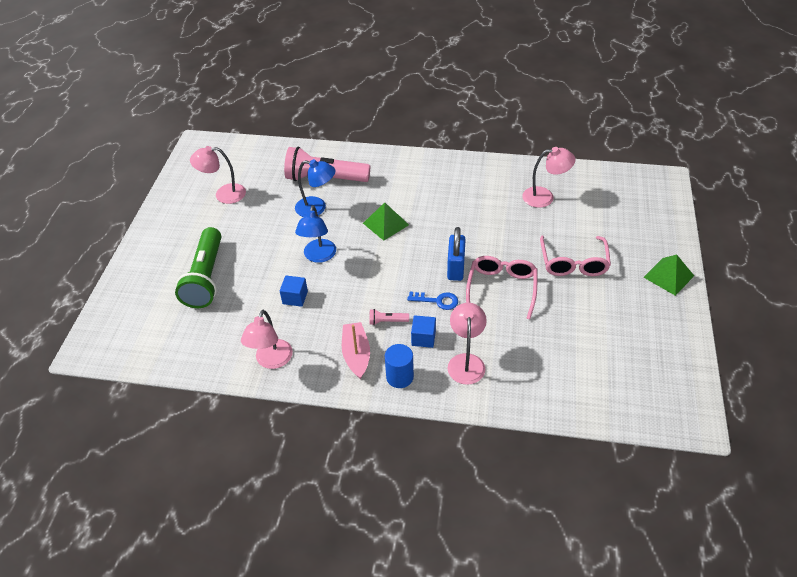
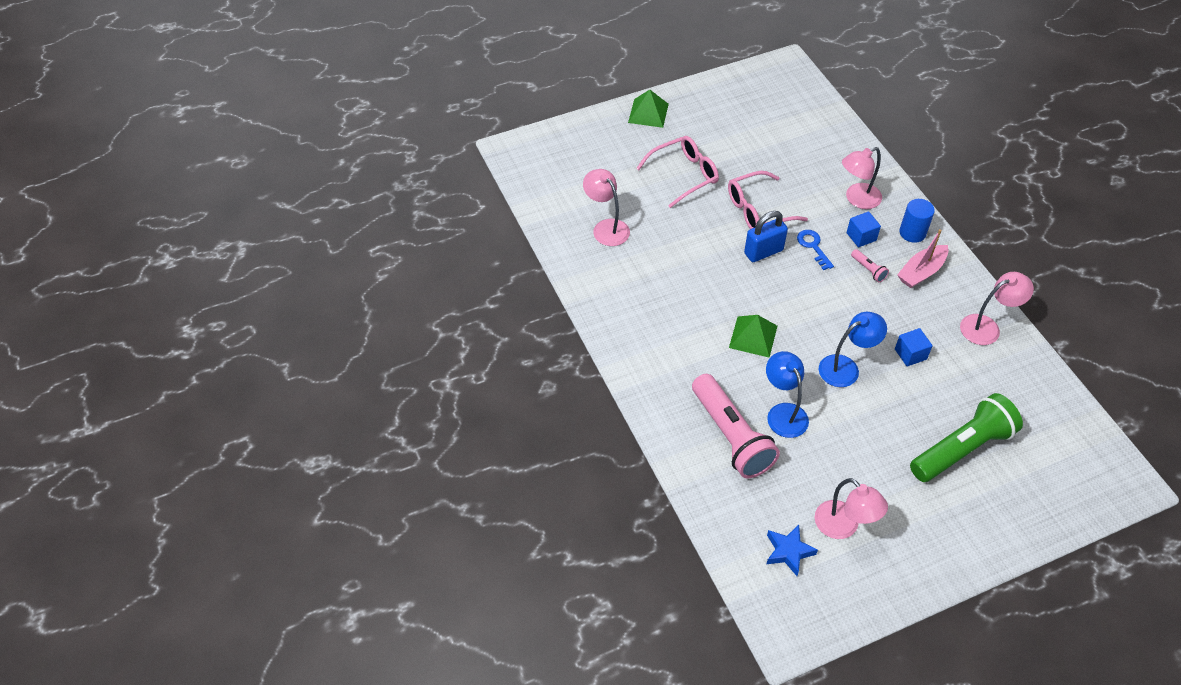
camera: 125 degrees left, 5 degrees up
none -> blue star [767,525,818,576]

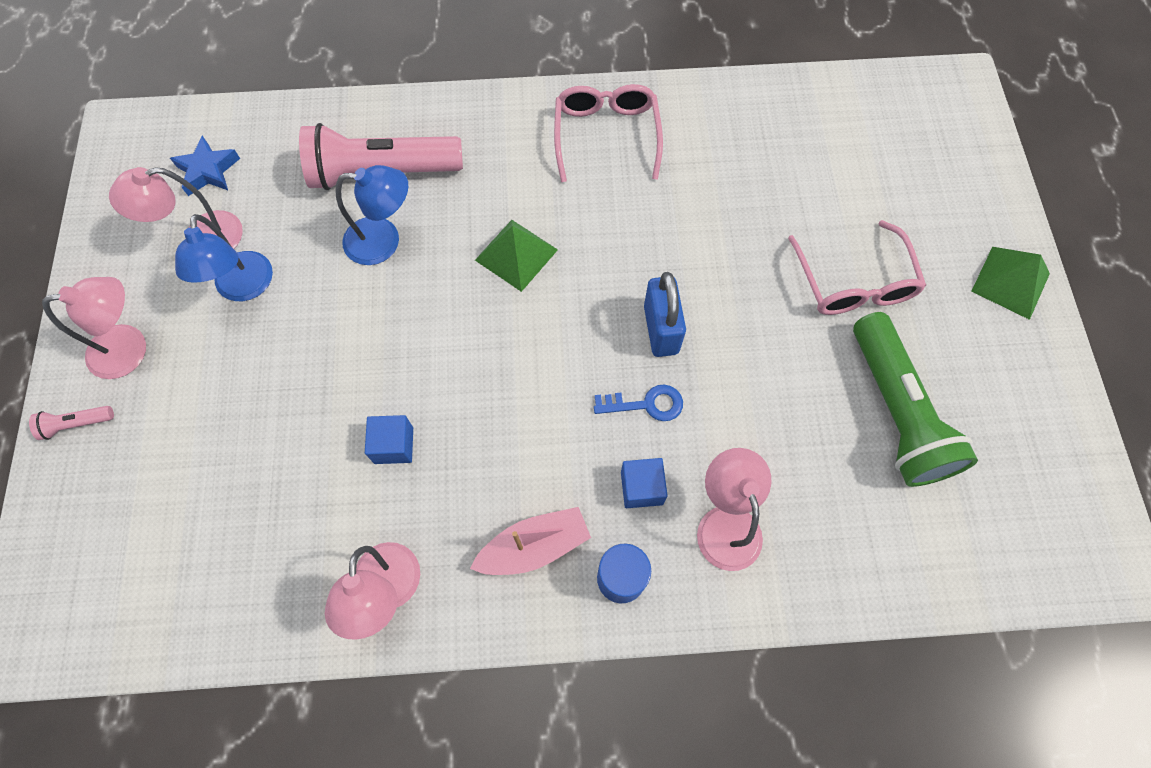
camera: 110 degrees right, 15 degrees up
pink lamp [583,169,630,246] -> pink lamp moved to [42,277,146,379]
pink glasses [728,171,808,229] -> pink glasses moved to [554,84,663,182]
blue lamp [819,312,887,387] -> blue lamp moved to [175,214,273,301]
pink flashlight [851,249,889,282] -> pink flashlight moved to [29,406,114,440]
pink boat [897,229,948,288] -> pink boat turned 90 degrees clockwise [470,507,591,575]
green flashlight [910,393,1023,482] -> green flashlight moved to [853,312,978,487]

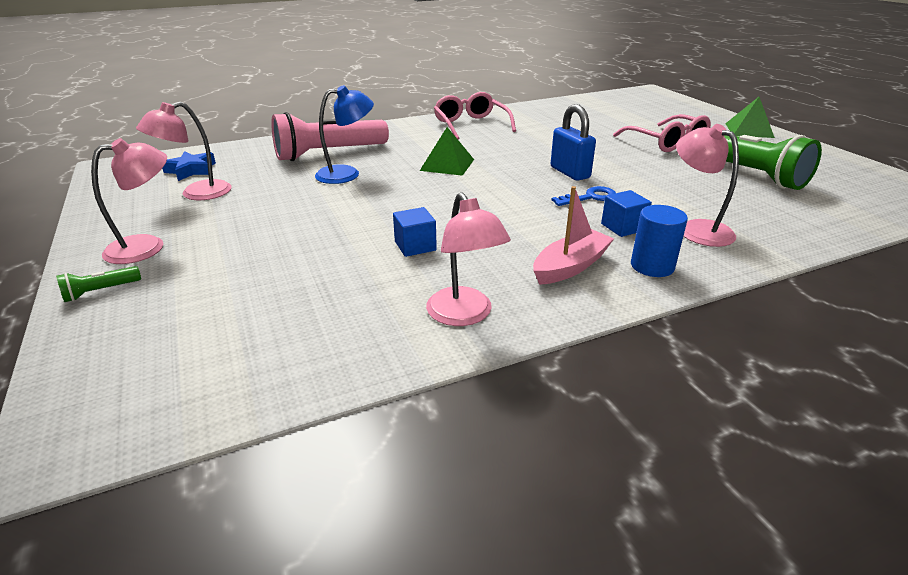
camera: 20 degrees left, 35 degrees down
pink flashlight [29,406,114,440] -> green flashlight [56,266,141,302]
blue lamp [175,214,273,301] -> none

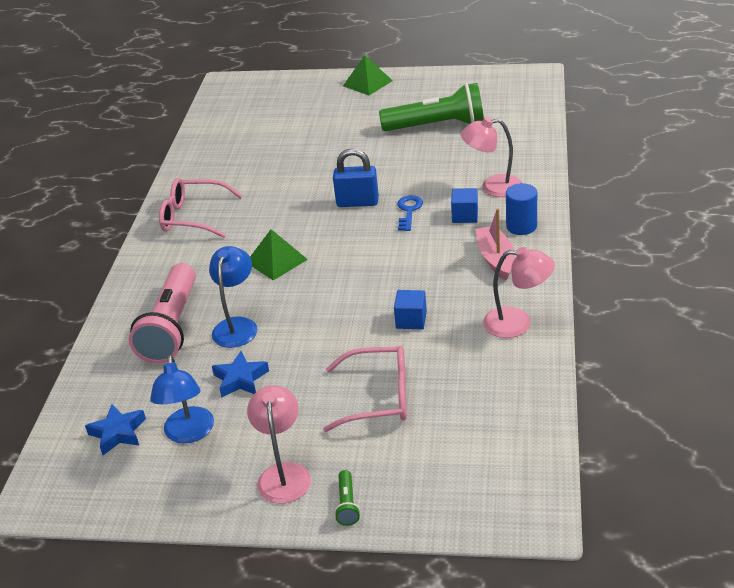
camera: 55 degrees left, 5 degrees up
pink lamp [136,102,231,200] -> blue lamp [150,355,214,443]
pink glasses [613,114,711,152] -> pink glasses moved to [323,346,407,432]
none -> blue star [212,351,269,398]

